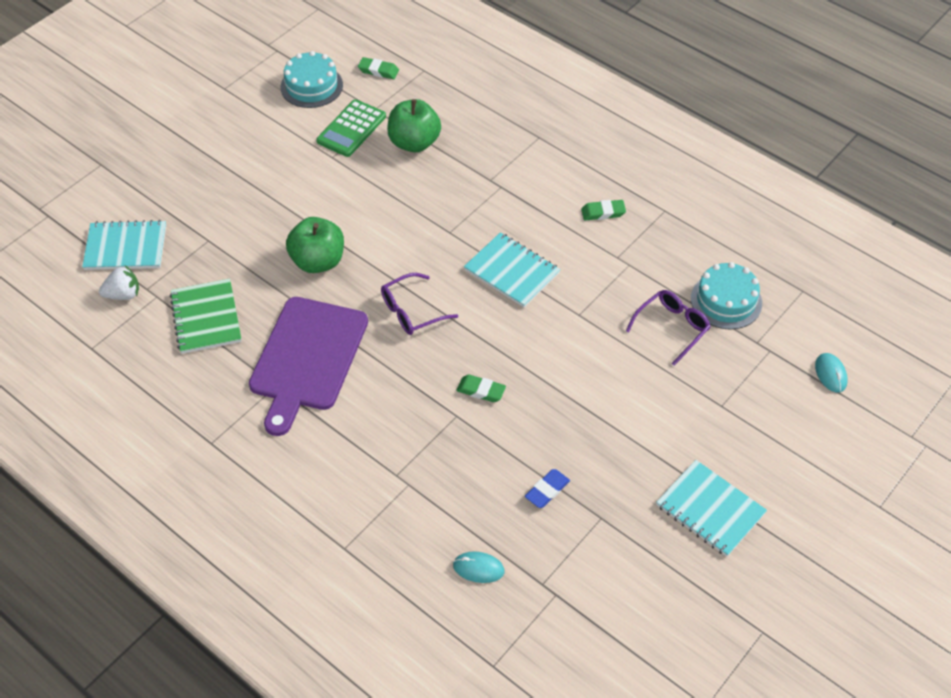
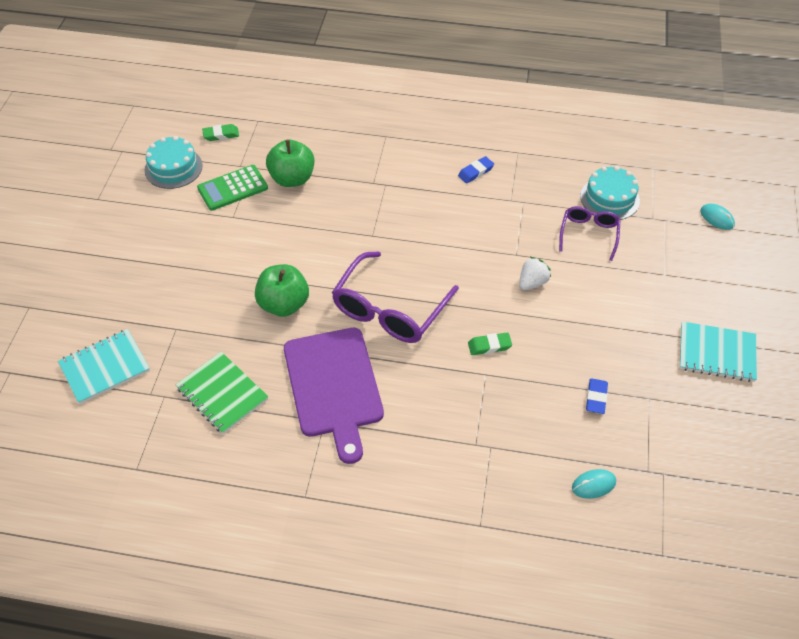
camera: 30 degrees left, 0 degrees up
white strawberry [99,266,139,300] -> white strawberry moved to [519,257,551,290]
green calculator [316,99,386,157] -> green calculator turned 60 degrees clockwise [197,165,268,211]
purple glasses [381,273,458,335] -> purple glasses [332,251,459,343], size x1.75
turquoise notebook [464,232,561,307] -> none
green eraser [581,200,626,221] -> blue eraser [458,156,494,184]

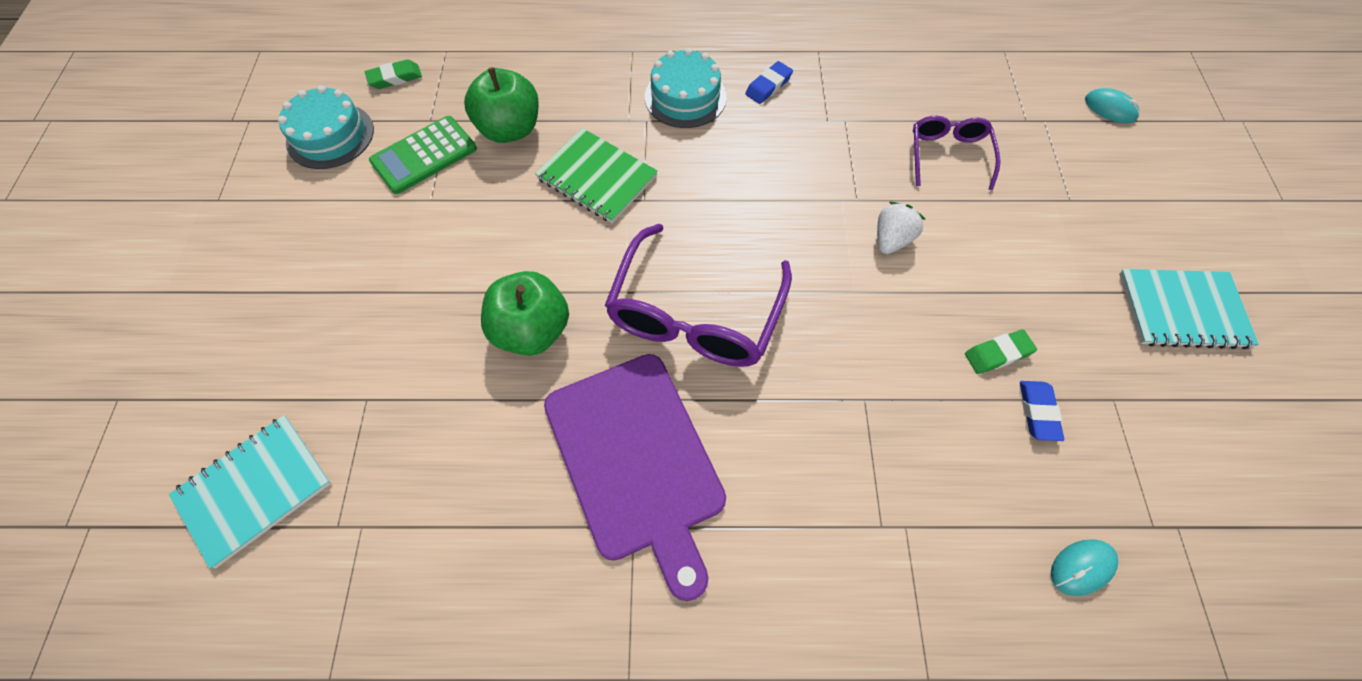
camera: 10 degrees left, 10 degrees up
green notebook [176,352,268,434] -> green notebook moved to [535,128,658,223]
green eraser [468,333,512,355] -> green eraser moved to [965,329,1037,374]
turquoise cake [580,166,640,220] -> turquoise cake moved to [645,48,727,128]

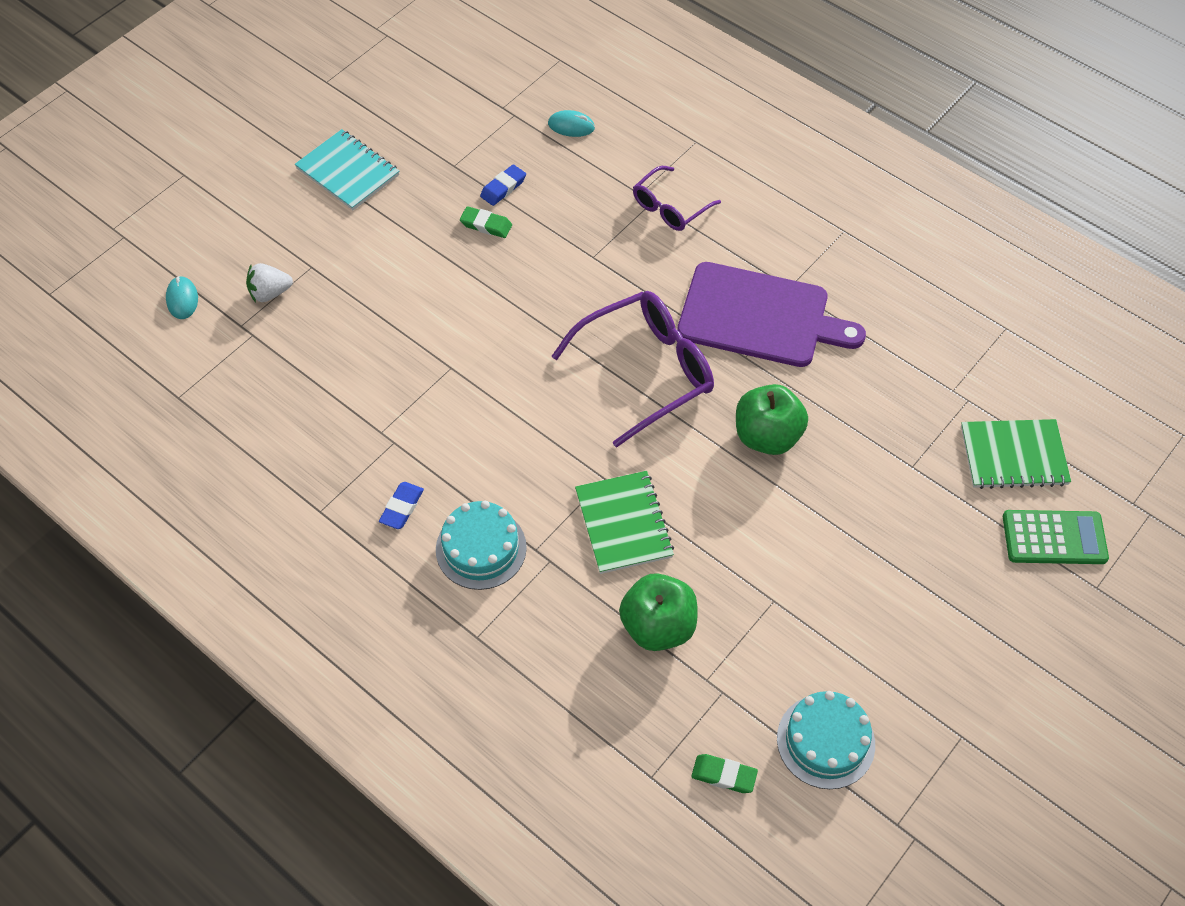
camera: 140 degrees left, 5 degrees down
turquoise notebook [169,415,331,569] -> green notebook [961,419,1071,489]
green calculator [369,116,477,194] -> green calculator moved to [1003,510,1109,564]
purple cutting board [544,354,726,601] -> purple cutting board turned 90 degrees clockwise [677,262,866,367]
blue eraser [745,61,793,104] -> blue eraser turned 60 degrees counterclockwise [379,482,424,529]
white strawberry [877,202,926,254] -> white strawberry moved to [246,263,293,302]
purple glasses [913,116,1001,190] -> purple glasses moved to [633,166,721,231]

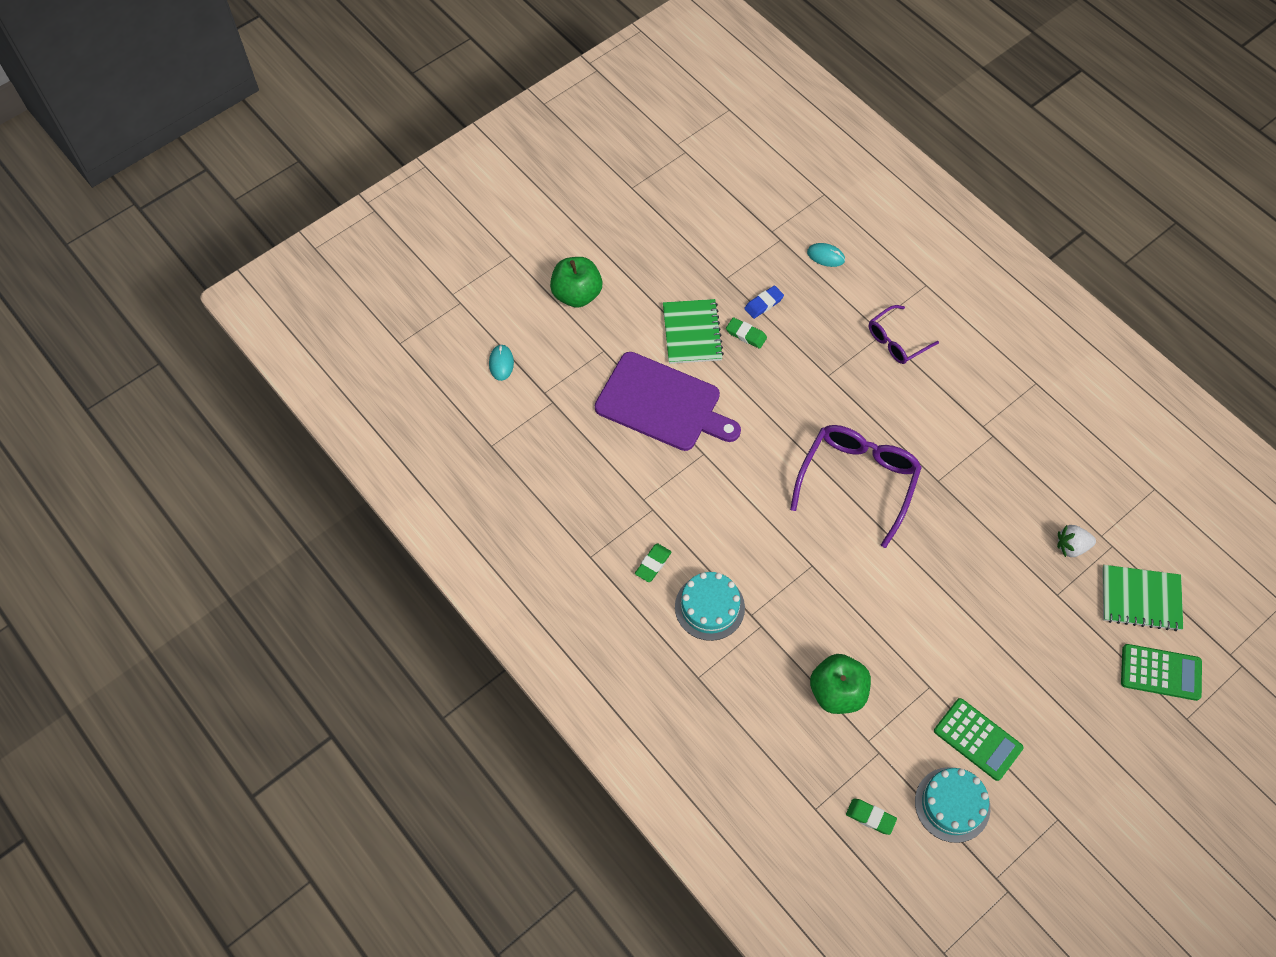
camera: 10 degrees right, 5 degrees up
white strawberry [246,263,293,302] -> white strawberry moved to [1057,525,1096,557]
turquoise notebook [295,129,399,210] -> none
blue eraser [379,482,424,529] -> green eraser [635,544,671,582]
purple glasses [551,291,714,448] -> purple glasses turned 45 degrees counterclockwise [790,425,922,548]
green notebook [575,471,674,574] -> green notebook moved to [663,299,724,364]
purple cutting board [677,262,866,367] -> purple cutting board moved to [595,352,741,451]
green apple [736,384,808,455] -> green apple moved to [550,257,602,308]
none -> green calculator [934,698,1023,781]

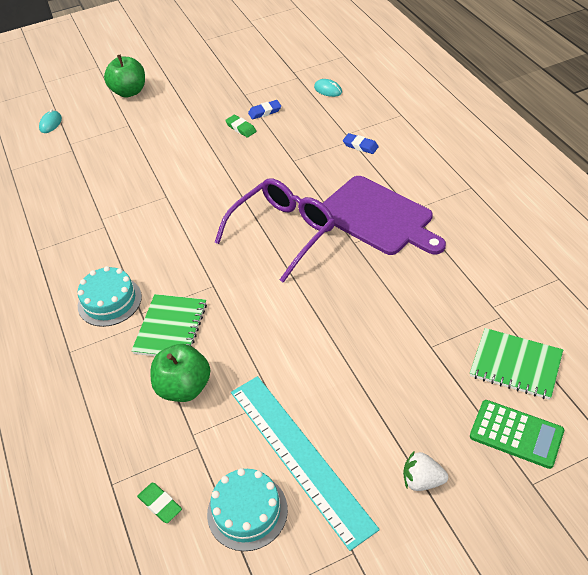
camera: 20 degrees right, 15 degrees down
purple cutting board [595,352,741,451] -> purple cutting board moved to [323,176,446,255]
green eraser [635,544,671,582] -> none
green notebook [663,299,724,364] -> green notebook moved to [131,294,207,356]
purple glasses [869,305,939,364] -> blue eraser [343,133,379,154]
green calculator [934,698,1023,781] -> turquoise ruler [231,376,380,551]
white strawberry [1057,525,1096,557] -> white strawberry moved to [403,451,448,491]

